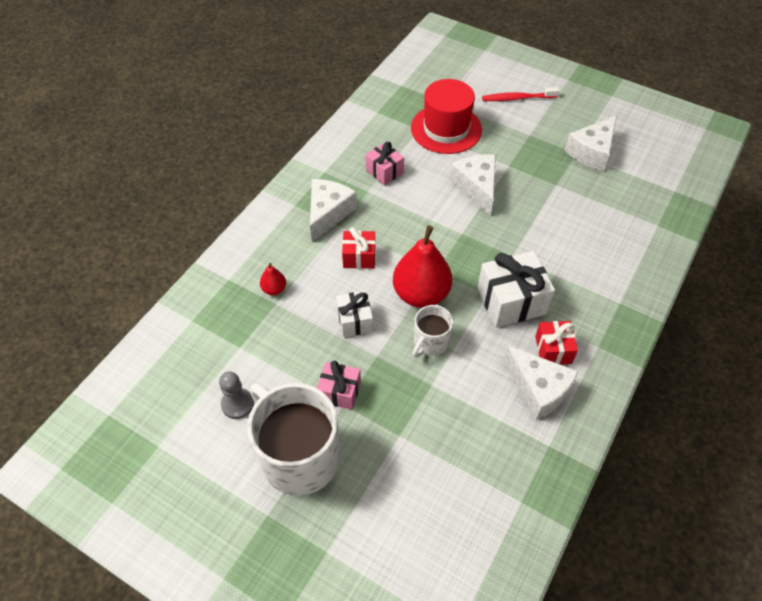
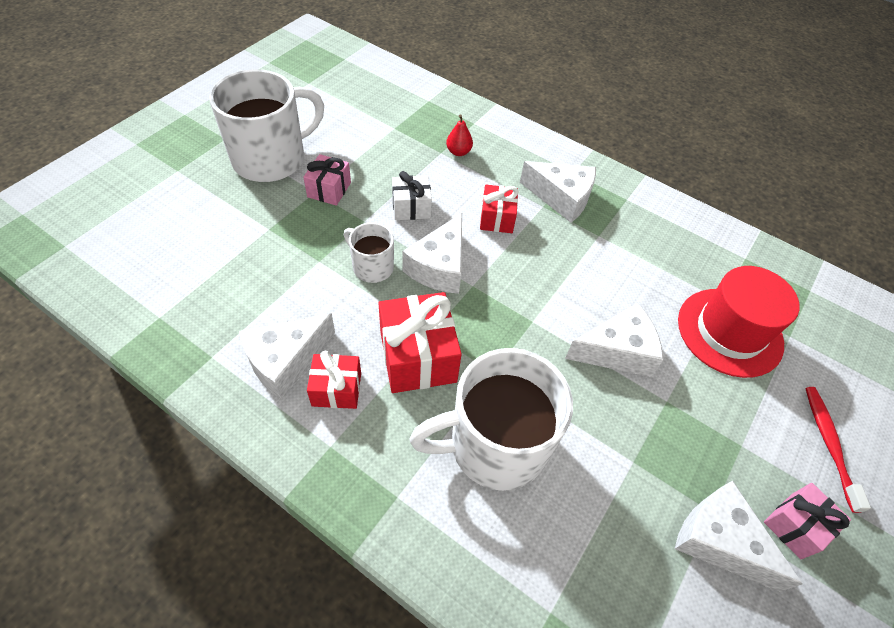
camera: 90 degrees right, 0 degrees up
grey pawn [219,372,254,419] -> none
pink gift [365,142,404,186] -> pink gift moved to [764,483,851,559]
red pear [393,225,452,308] -> white cheese [402,213,462,294]
white gift [477,251,555,328] -> red gift [378,292,462,393]
none -> white mug [409,348,573,491]

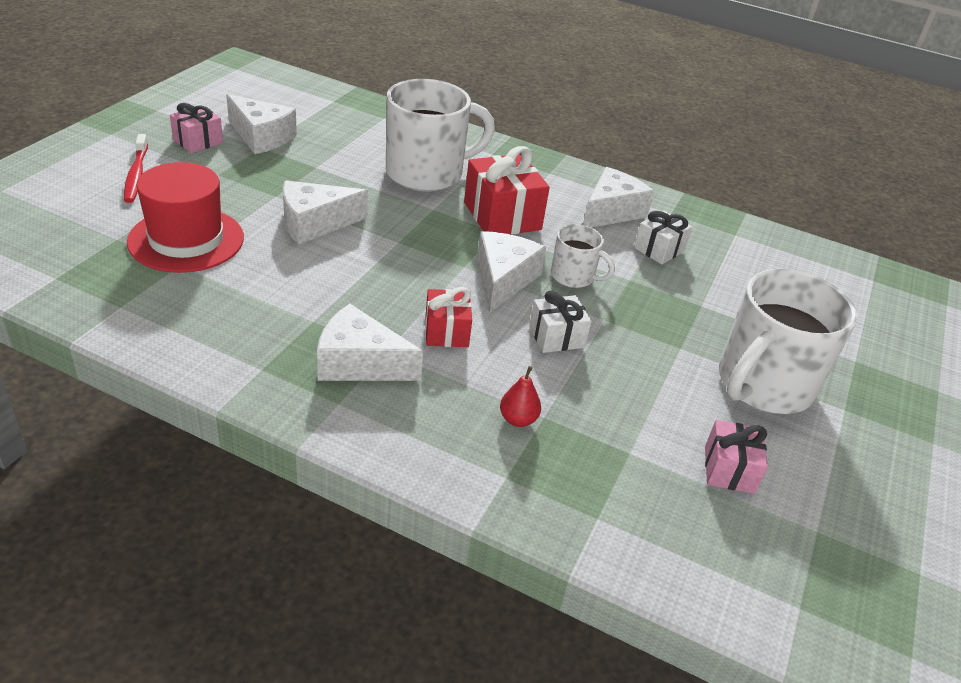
camera: 170 degrees right, 15 degrees down
pink gift [303,154,351,206] -> pink gift moved to [705,420,768,494]
red gift [307,351,361,409] -> none
none -> white gift [634,211,692,264]

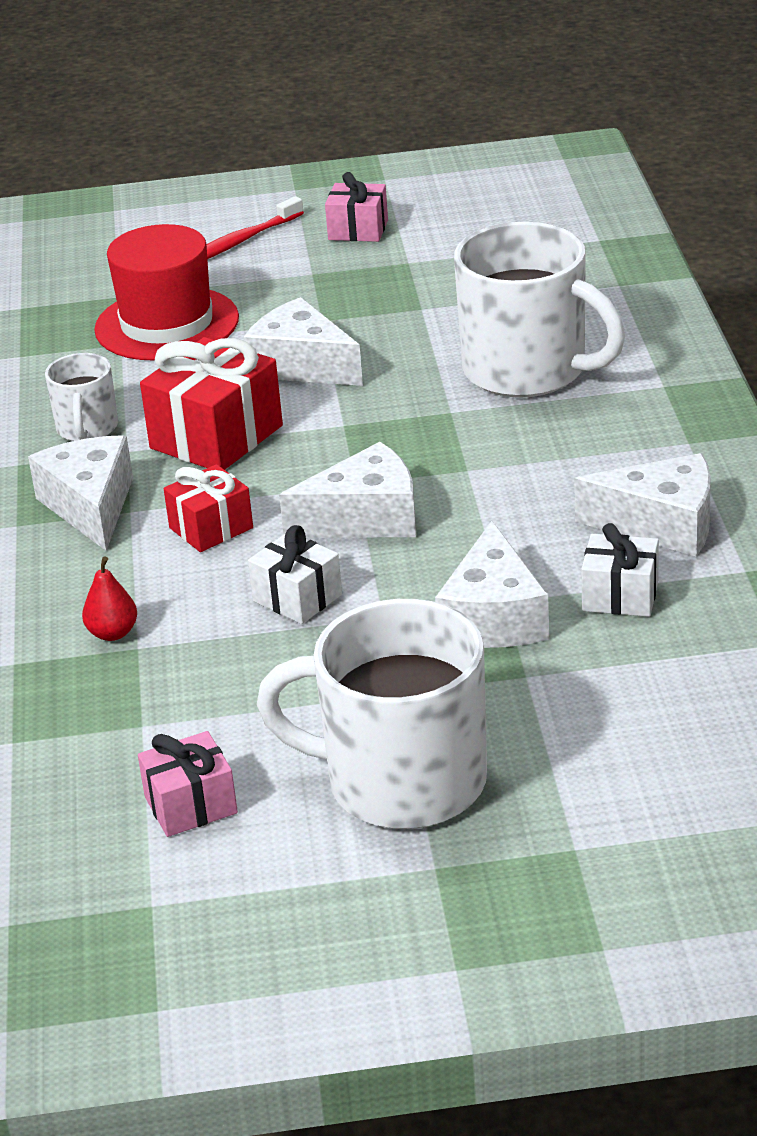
camera: 65 degrees right, 5 degrees down
white cheese [226,94,297,154] -> white cheese moved to [435,521,549,648]
red gift [464,146,550,235] -> red gift moved to [140,337,283,470]
white mug [551,224,615,288] -> white mug moved to [45,353,118,441]

